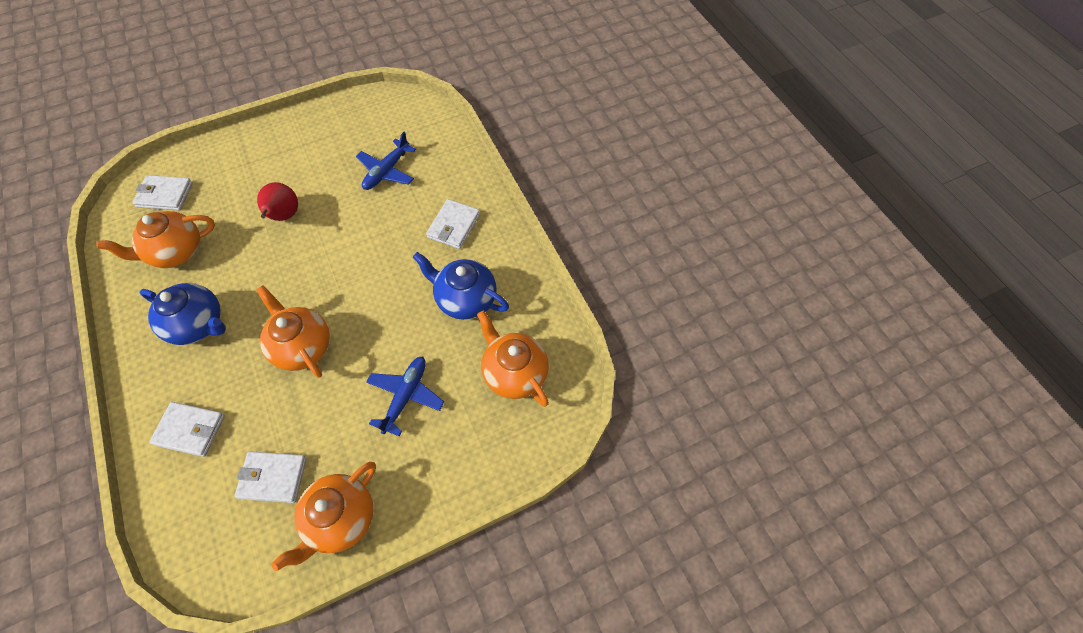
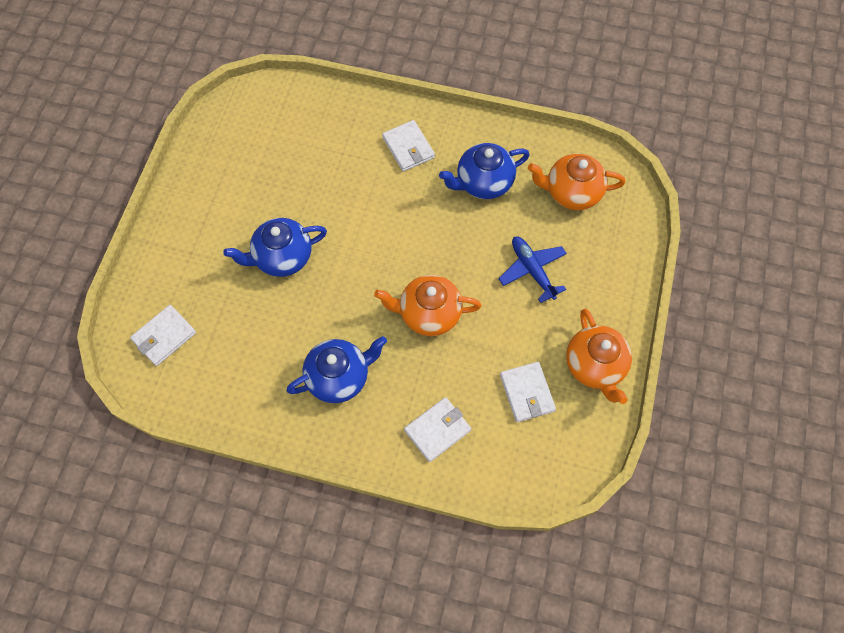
camera: 50 degrees left, 5 degrees up
orange teapot [96,211,215,268] -> none
white wallet [235,451,307,503] -> white wallet turned 60 degrees counterclockwise [500,362,556,422]
red pear [257,182,298,221] -> blue teapot [223,218,327,277]
blue plane [356,132,416,190] -> none

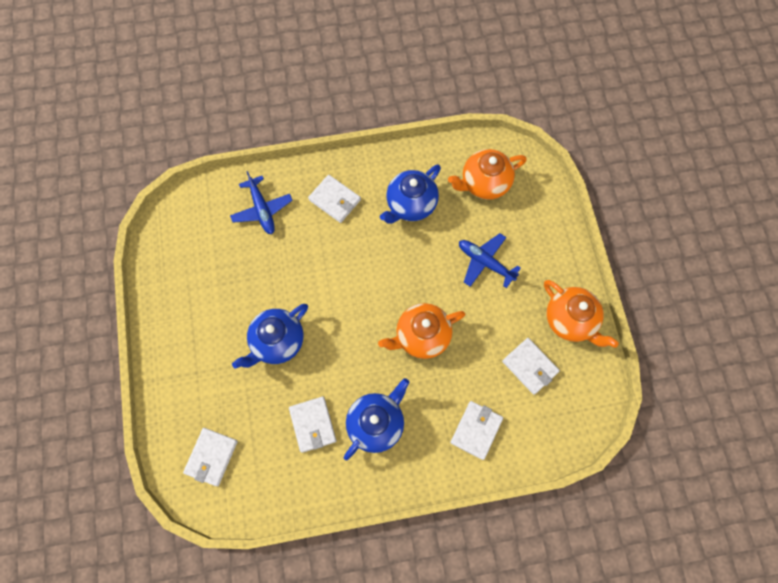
camera: 25 degrees left, 5 degrees up
none -> blue plane [230,171,293,234]
none -> white wallet [289,396,336,453]

